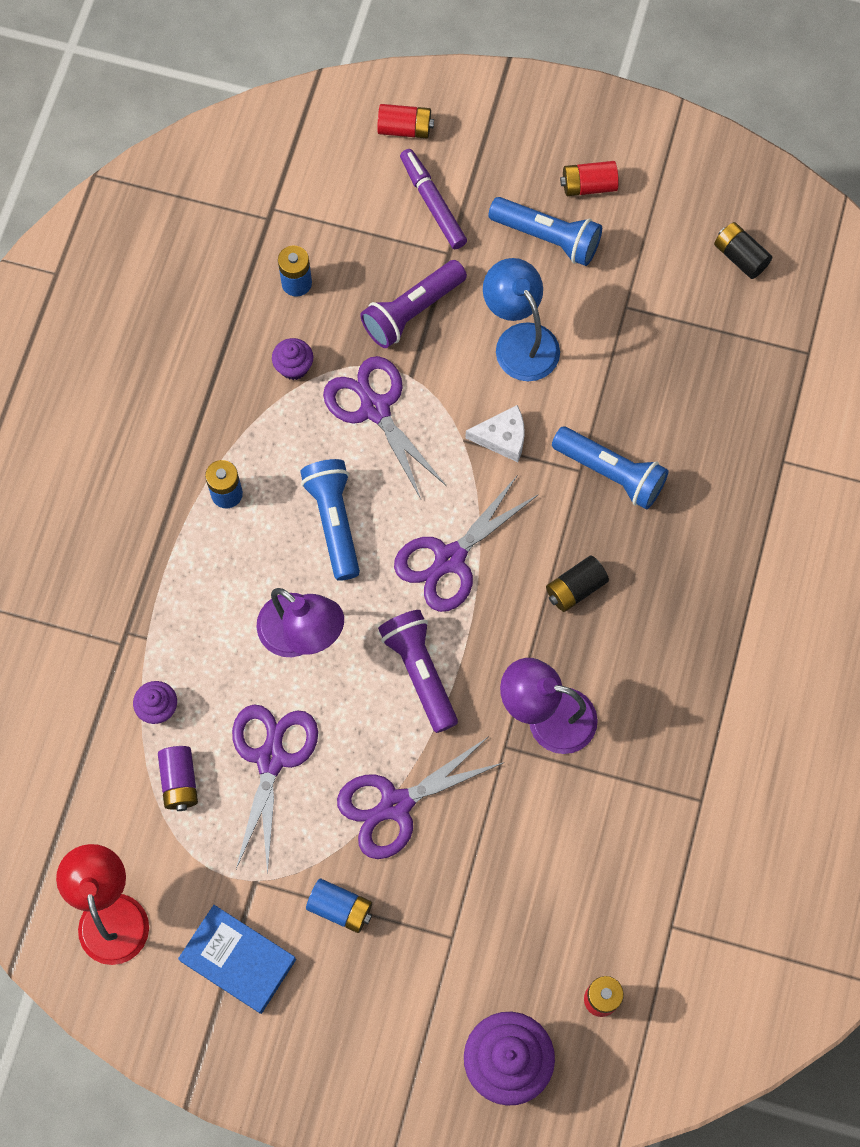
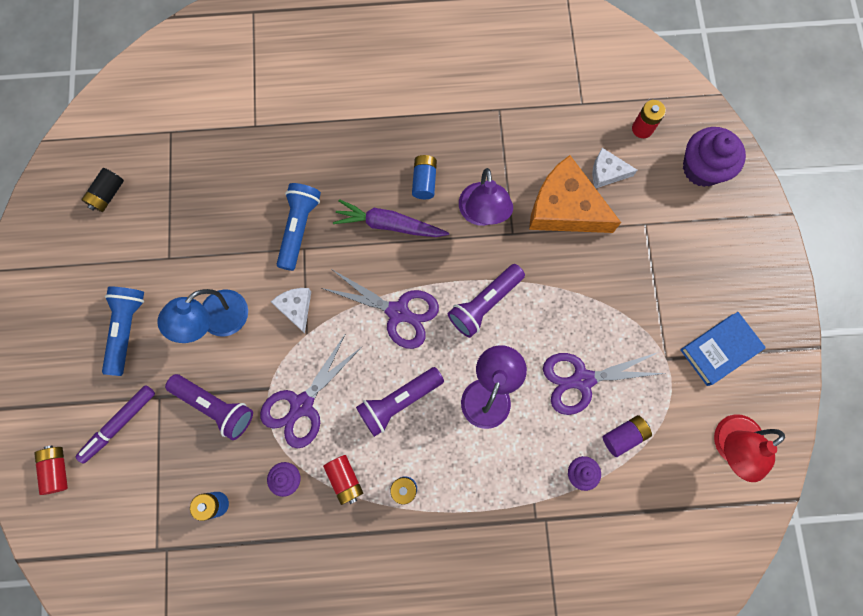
camera: 110 degrees left, 5 degrees up
blue book [178,905,296,1014] -> blue book turned 45 degrees clockwise [680,312,766,386]
blue flashlight [300,459,360,581] -> purple flashlight [356,367,444,437]
blue battery [306,879,372,933] -> blue battery moved to [412,155,437,199]
purple scissors [337,736,505,859] -> none
black battery [546,556,609,612] -> purple carrot [333,199,449,237]
red battery [560,161,619,196] -> red battery moved to [323,455,363,505]
none -> orange cheese [529,155,621,233]
none -> white cheese [592,148,637,188]

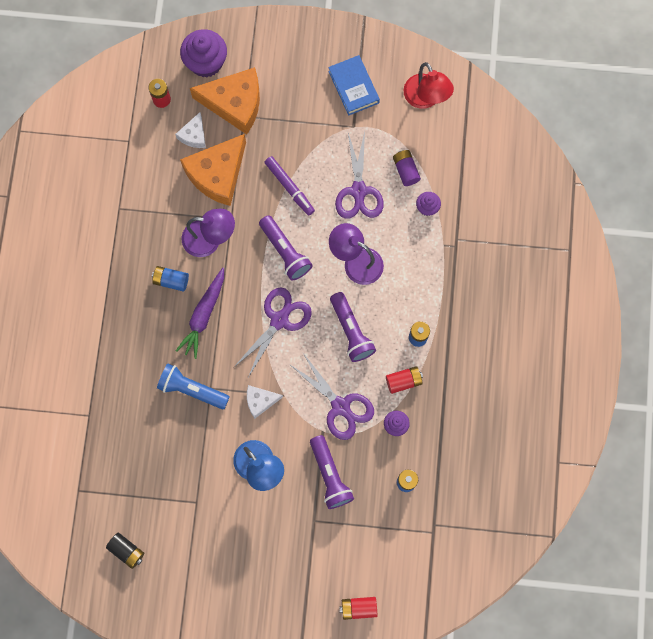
camera: 80 degrees left, 0 degrees up
purple marker [75,385,155,464] -> purple marker moved to [264,156,315,216]
blue flashlight [102,286,144,376] -> none
purple flashlight [165,374,253,440] -> purple flashlight turned 120 degrees clockwise [310,435,354,509]
none -> orange cheese [190,67,260,135]

